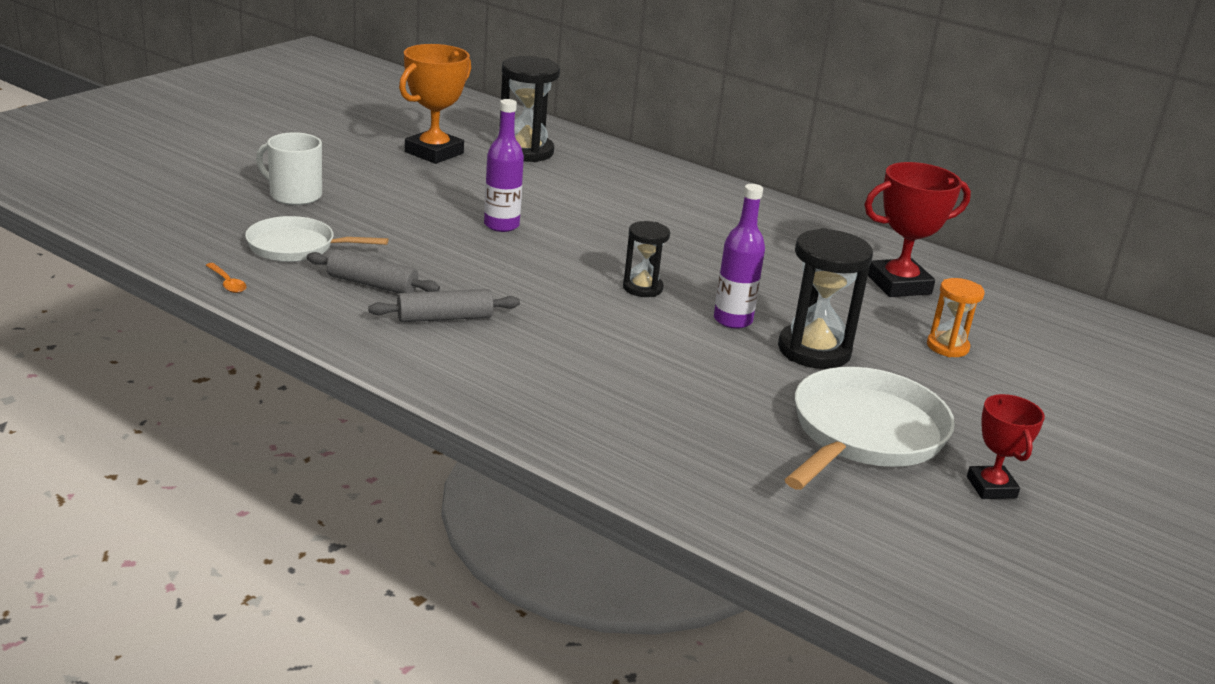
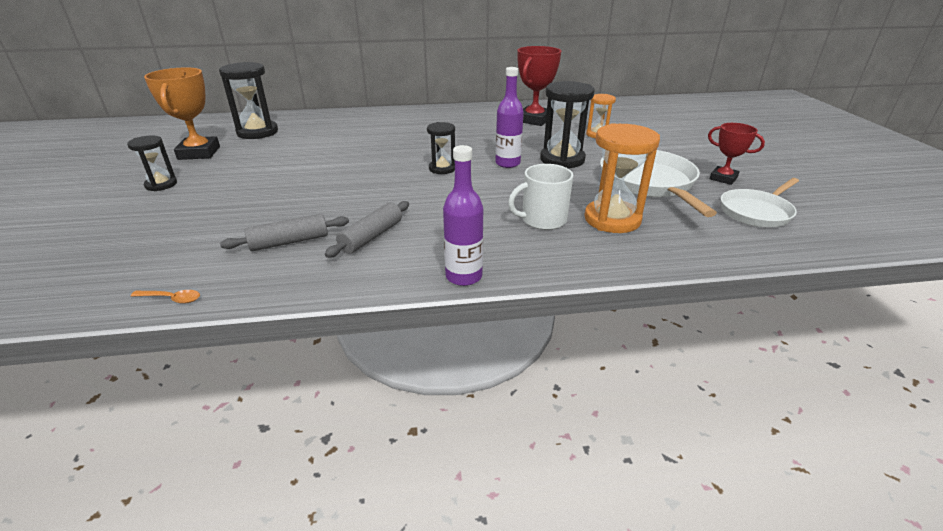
camera: 40 degrees left, 5 degrees up
white pan [245,216,388,262] -> white pan moved to [720,178,799,227]
white mug [256,132,322,205] -> white mug moved to [508,164,573,230]
purple bottle [484,99,524,232] -> purple bottle moved to [443,145,483,286]
none -> black hourglass [127,135,177,191]
none -> orange hourglass [584,123,660,233]

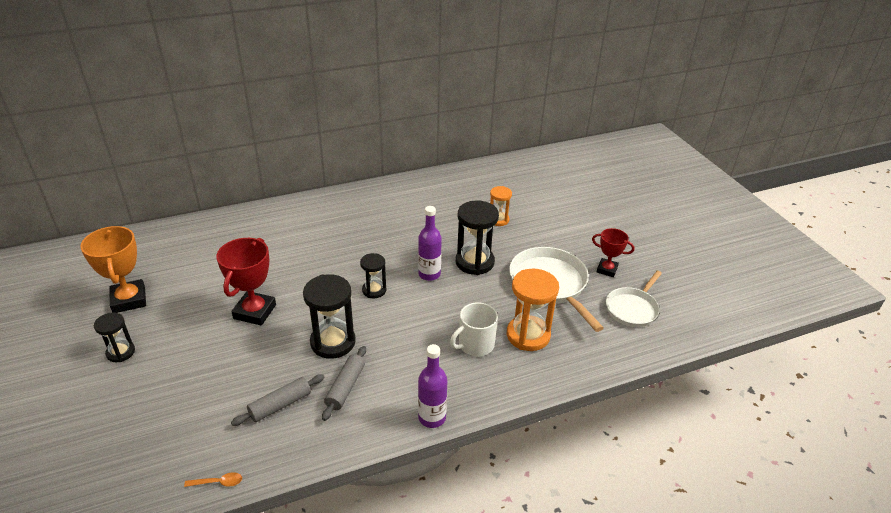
camera: 15 degrees left, 5 degrees up
black hourglass [219,62,278,139] -> black hourglass moved to [303,274,356,359]
red trophy [517,46,561,126] -> red trophy moved to [216,238,276,326]

